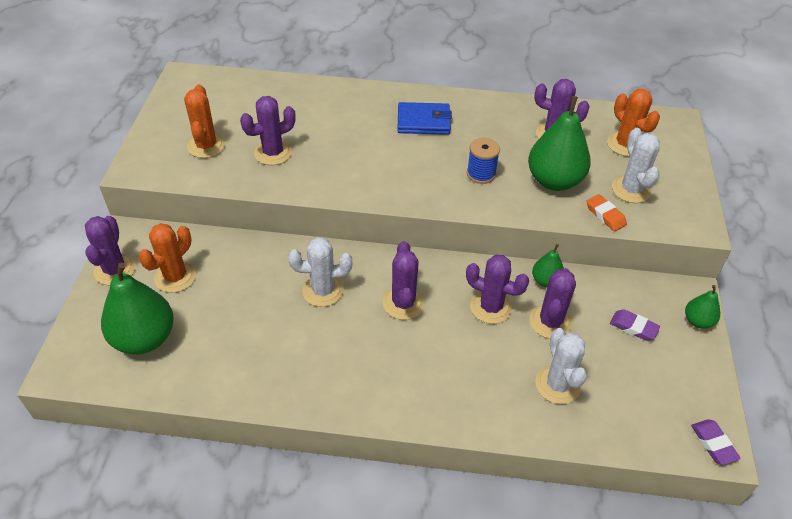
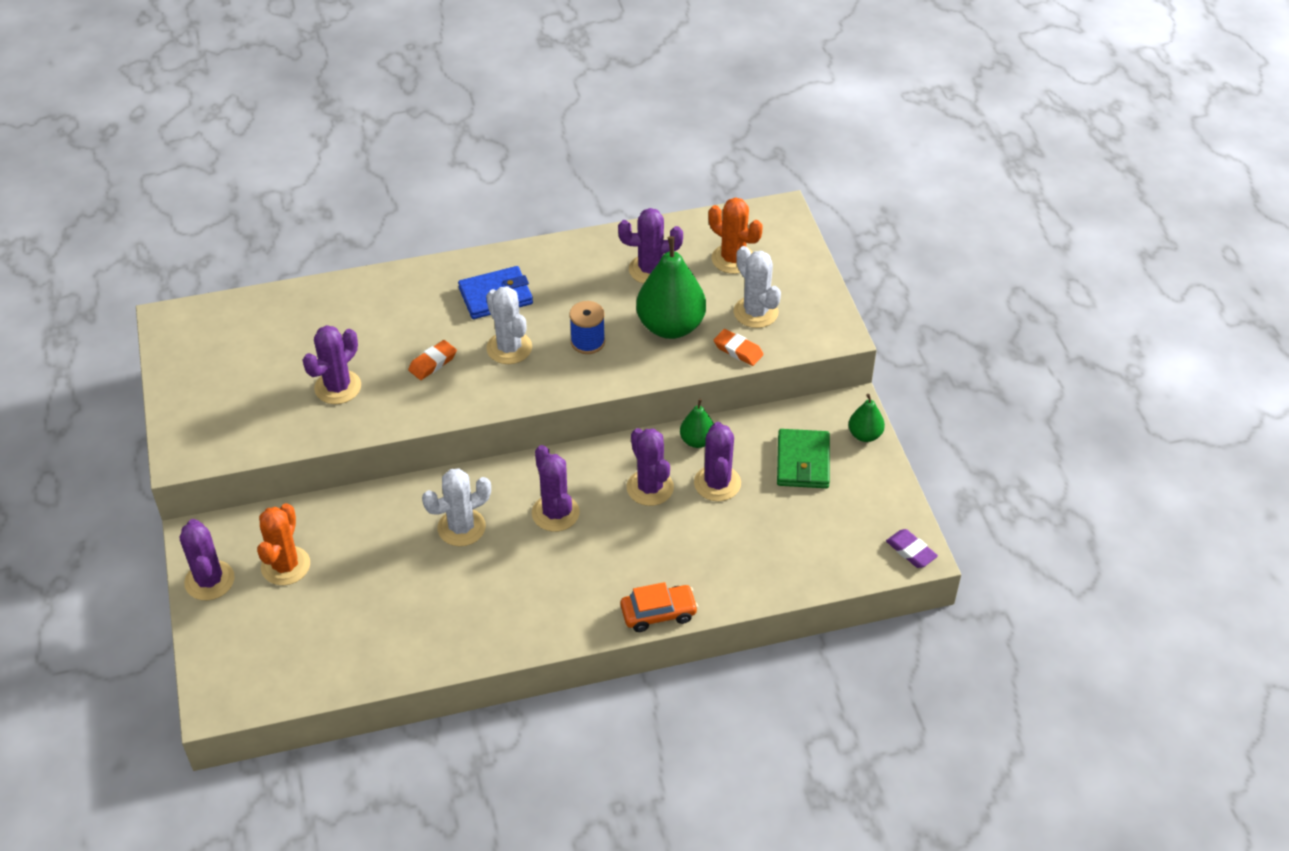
camera: 20 degrees left, 0 degrees up
green pear [101,263,174,354] -> none
orange cactus [184,85,225,158] -> none
purple cactus [466,255,529,324] -> purple cactus turned 60 degrees clockwise [627,428,674,506]
white cactus [536,328,587,404] -> white cactus moved to [486,286,532,364]
purple eraser [610,309,660,341] -> green wallet [777,429,830,488]
none -> orange eraser [408,340,457,380]
none -> orange car [621,582,698,632]

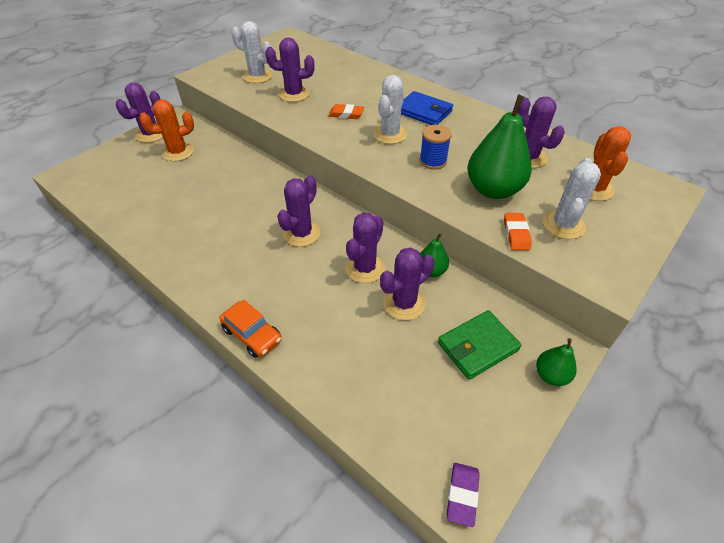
camera: 55 degrees right, 0 degrees up
white cactus [422,468,491,546] -> white cactus moved to [231,21,272,83]

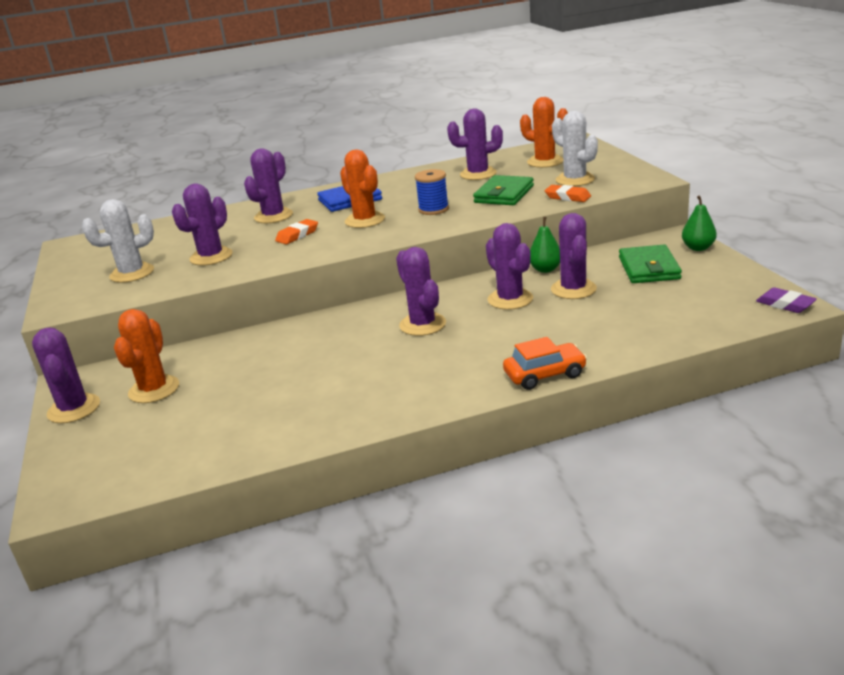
camera: 55 degrees left, 20 degrees down
white cactus [373,75,407,144] -> orange cactus [340,150,385,228]
green pear [468,94,532,199] -> green wallet [473,175,534,205]
none -> purple cactus [244,148,293,223]

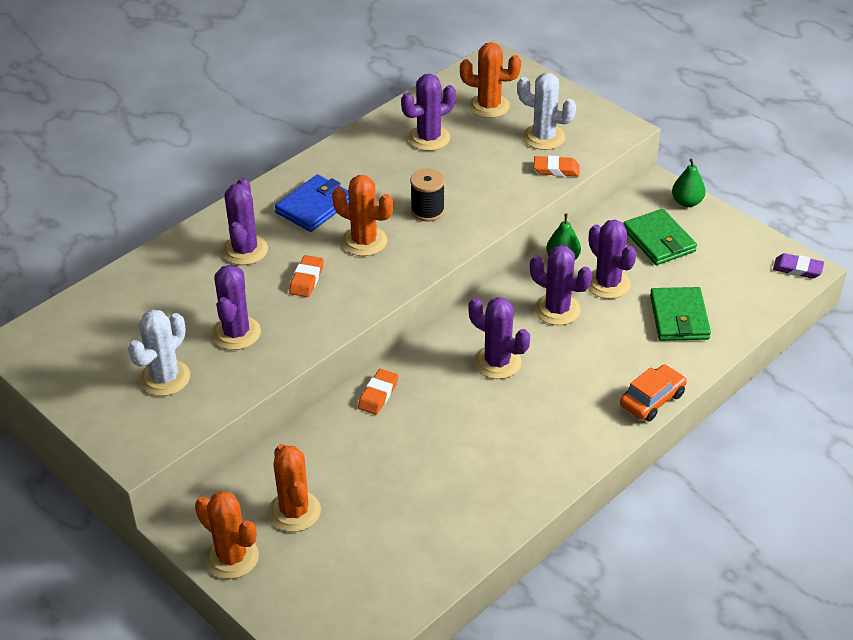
camera: 30 degrees left, 15 degrees up
purple cactus [32,328,100,423] -> orange cactus [195,491,259,579]
blue spool [415,169,449,215] -> black spool [410,168,445,222]
green wallet [473,175,534,205] -> green wallet moved to [650,287,711,341]
none -> orange eraser [358,369,398,415]

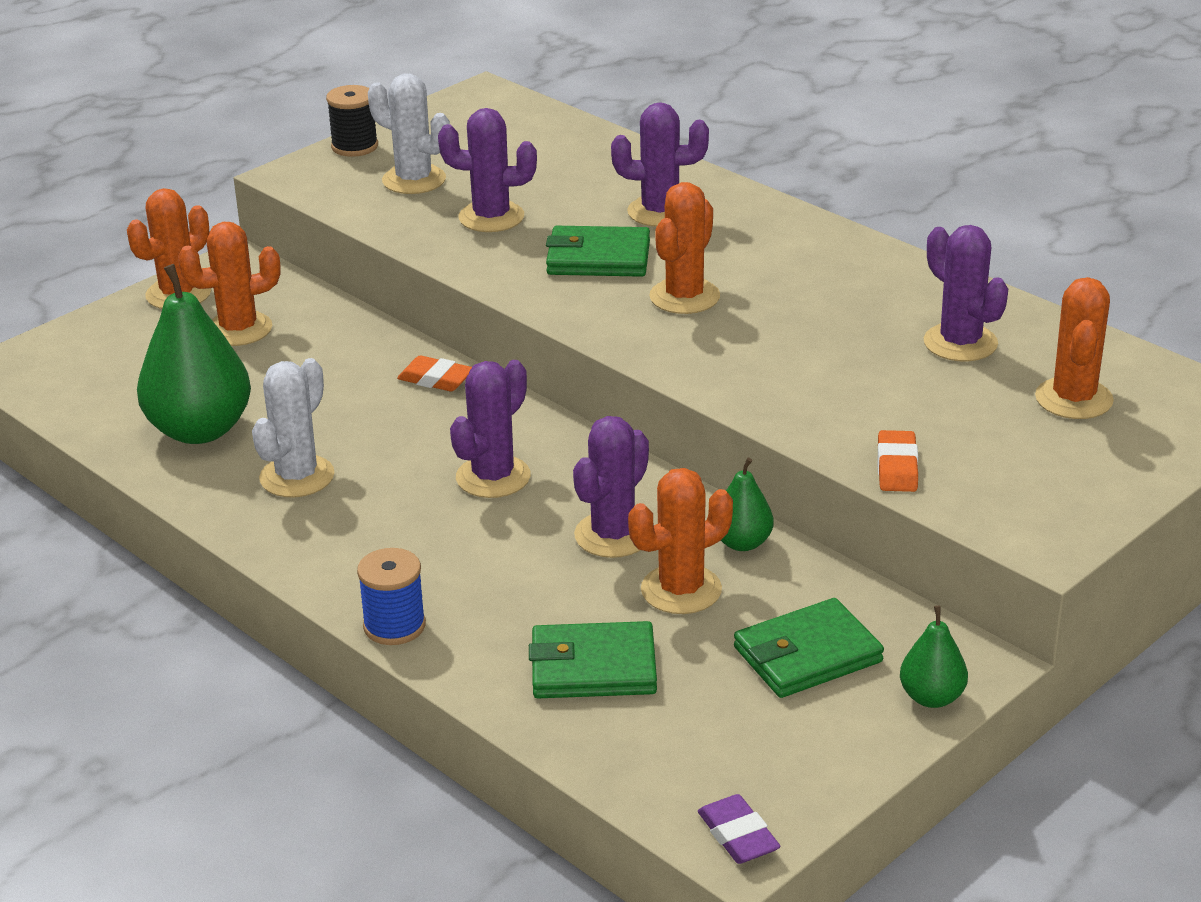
camera: 90 degrees right, 10 degrees down
blue wallet [275,174,349,232] -> none
orange eraser [289,255,324,297] -> green wallet [546,226,650,277]
black spool [410,168,445,222] -> black spool moved to [326,85,378,157]
white cactus [517,73,576,150] -> white cactus moved to [252,358,334,497]
purple cactus [588,220,637,299] -> orange cactus [628,468,733,614]
orange car [620,364,687,421] -> blue spool [357,548,426,645]
purple eraser [773,253,824,279] -> purple eraser turned 45 degrees counterclockwise [698,794,780,864]
none -> green pear [137,264,251,444]

